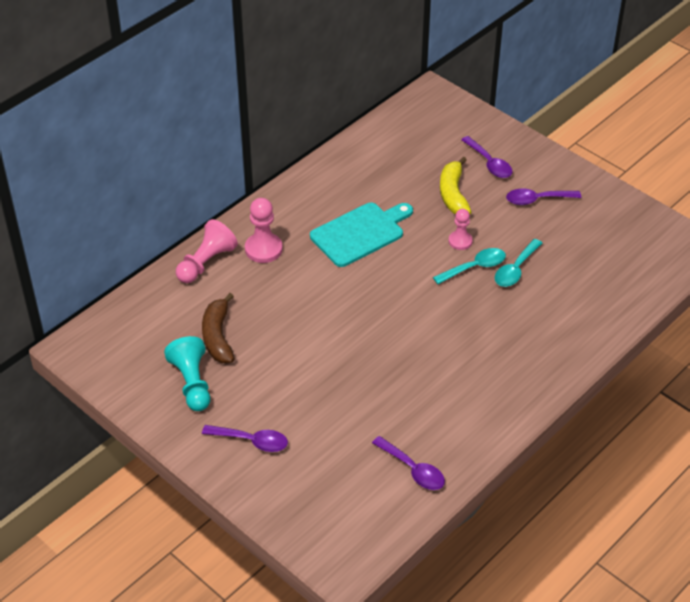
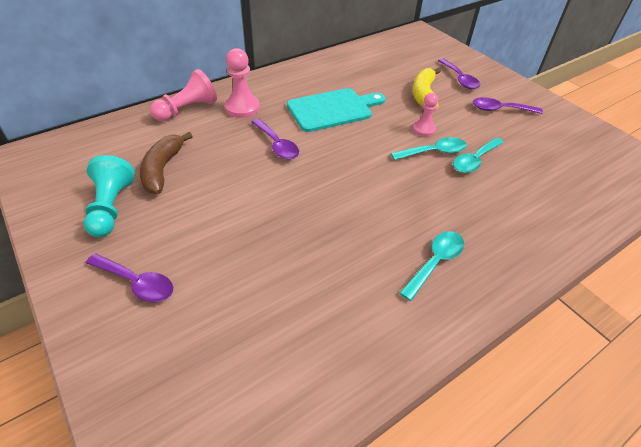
camera: 10 degrees right, 0 degrees up
purple spoon [372,436,445,490] -> purple spoon moved to [251,119,299,160]
none -> turquoise spoon [400,231,464,301]

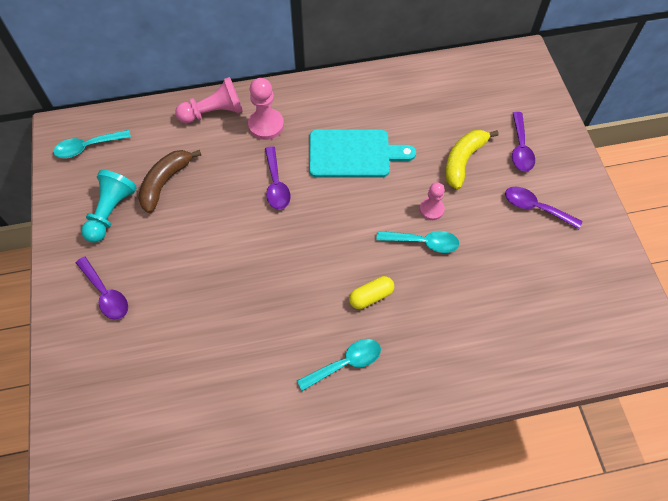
camera: 25 degrees right, 15 degrees up
turquoise spoon [453,138,504,173] -> turquoise spoon moved to [53,130,131,158]
none -> yellow capsule [349,276,394,309]

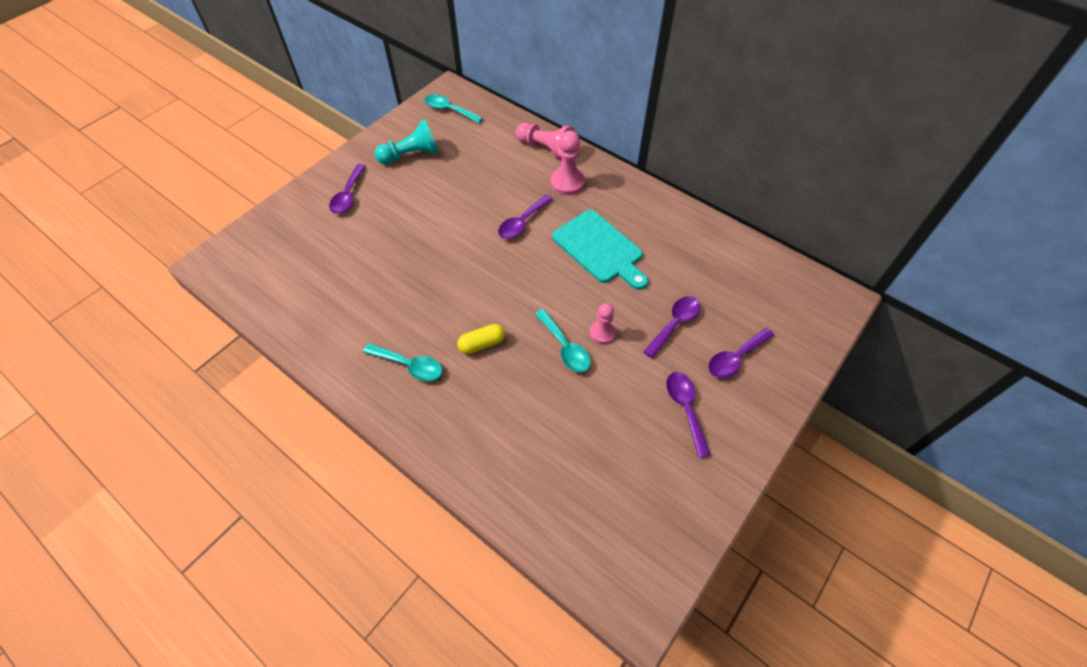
camera: 50 degrees right, 5 degrees down
brown banana [138,150,201,213] -> none
yellow capsule [349,276,394,309] -> yellow capsule turned 45 degrees counterclockwise [457,324,505,354]
yellow banana [445,130,499,190] -> purple spoon [644,296,700,358]

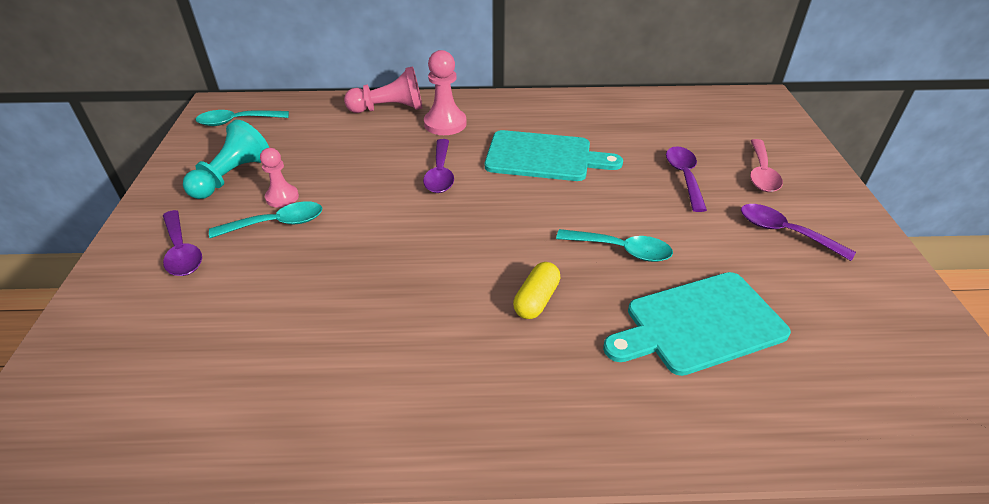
camera: 40 degrees left, 15 degrees down
turquoise spoon [363,343,443,381] -> turquoise spoon moved to [209,201,322,238]
pink pawn [590,303,616,344] -> pink pawn moved to [260,148,299,208]
purple spoon [708,328,774,378] -> pink spoon [750,139,783,192]
none -> turquoise cutting board [603,272,791,376]

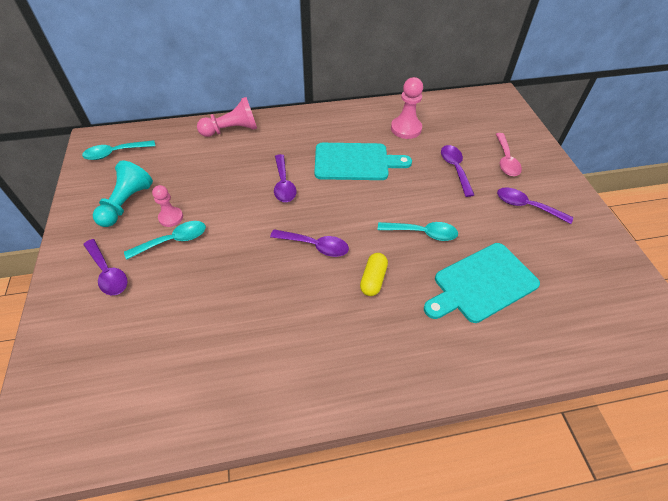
camera: 10 degrees left, 10 degrees up
pink pawn [424,50,467,135] -> pink pawn moved to [391,77,423,139]
none -> purple spoon [270,229,349,257]

